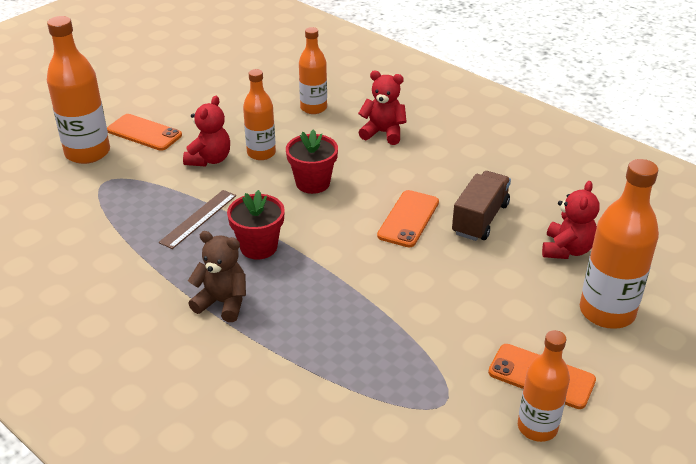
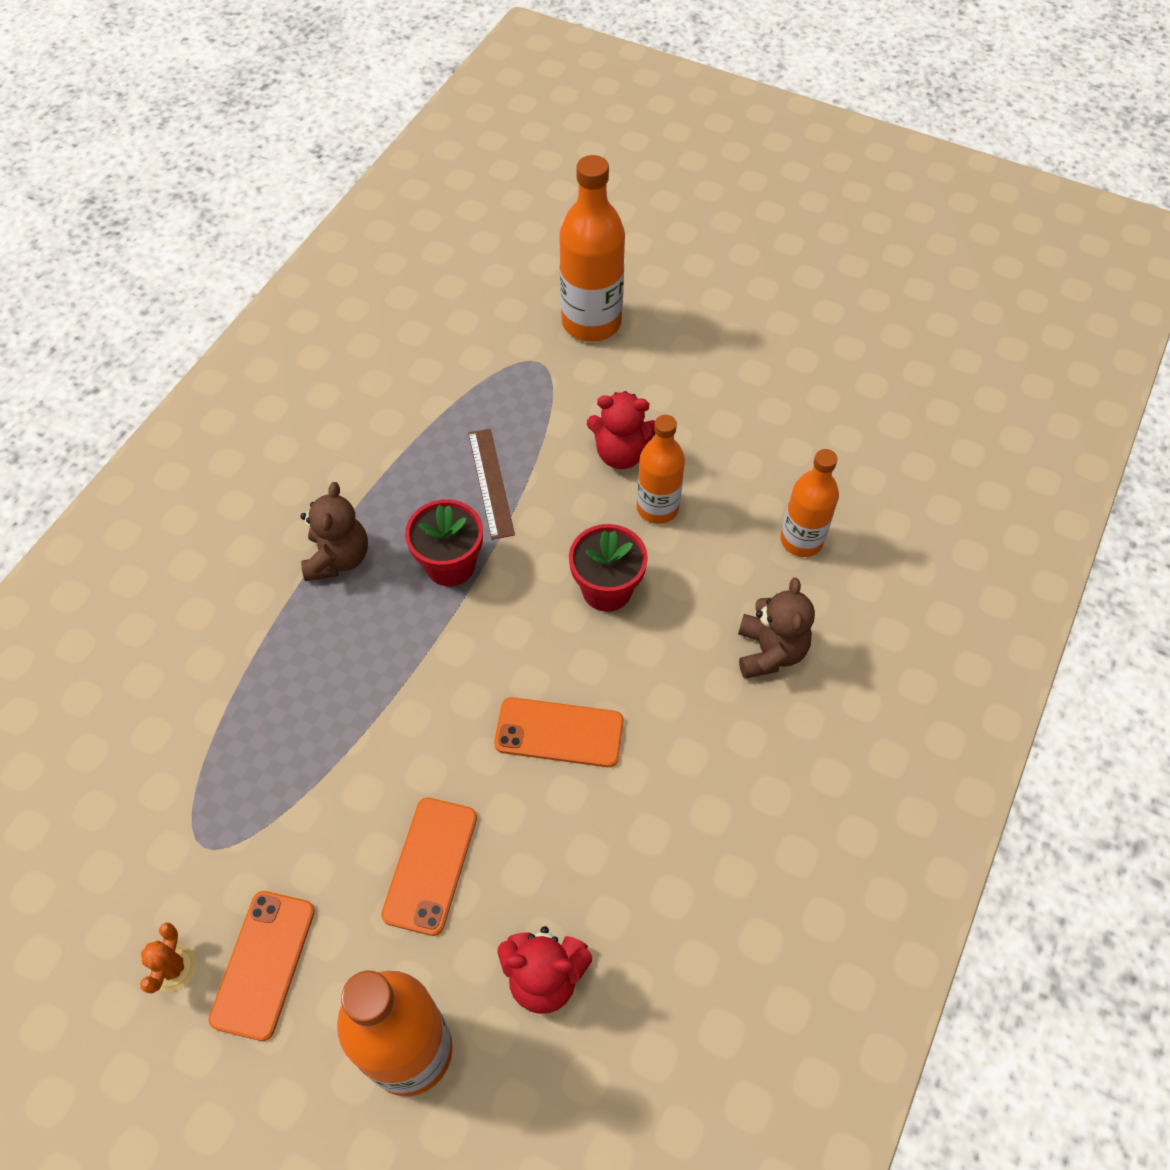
camera: 75 degrees right, 20 degrees up
orange phone [107,114,182,151] -> orange phone moved to [381,798,477,936]
brown ruler [159,190,236,249] -> brown ruler turned 60 degrees clockwise [468,429,515,540]
red teddy bear [358,71,407,145] -> brown teddy bear [738,578,815,679]
brown truck [452,171,511,241] -> none
orange bottle [518,330,570,442] -> orange cactus [140,923,196,994]

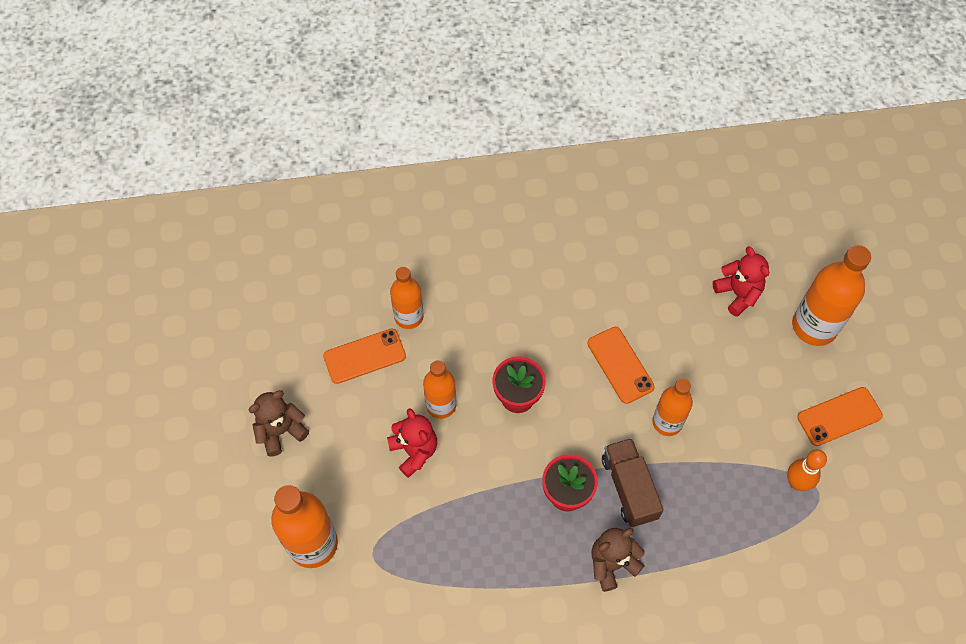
camera: 125 degrees left, 5 degrees up
orange cactus [140,923,196,994] -> none
orange phone [381,798,477,936] -> orange phone moved to [323,329,406,384]
brown ruler [468,429,515,540] -> none
brown teddy bear [738,578,815,679] -> brown teddy bear moved to [249,390,309,457]
none -> brown truck [602,438,663,527]
none -> orange bottle [652,379,693,436]
none -> orange bowling pin [787,449,827,491]

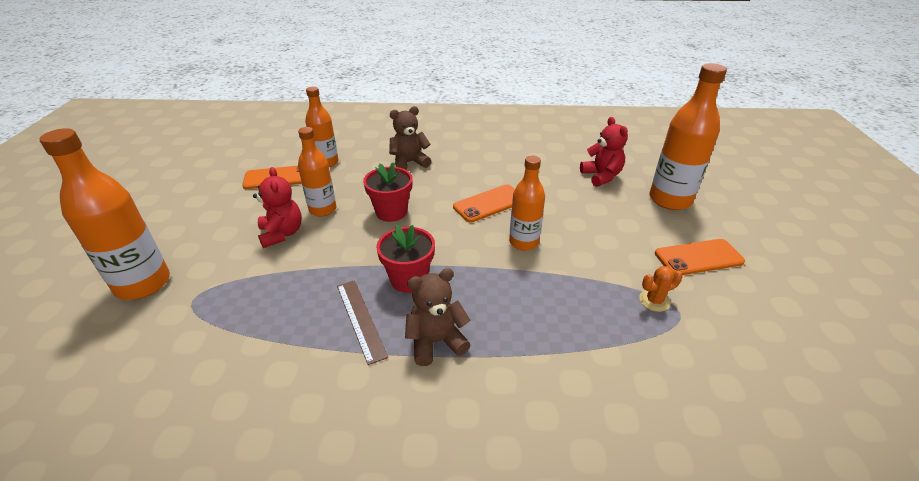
camera: 10 degrees right, 25 degrees down
brown teddy bear [249,390,309,457] -> brown teddy bear moved to [389,106,431,170]
orange phone [587,327,655,404] -> orange phone turned 75 degrees clockwise [453,184,515,223]
brown truck [602,438,663,527] -> none
orange bowling pin [787,449,827,491] -> orange cactus [639,266,682,312]
none -> brown ruler [337,280,388,365]

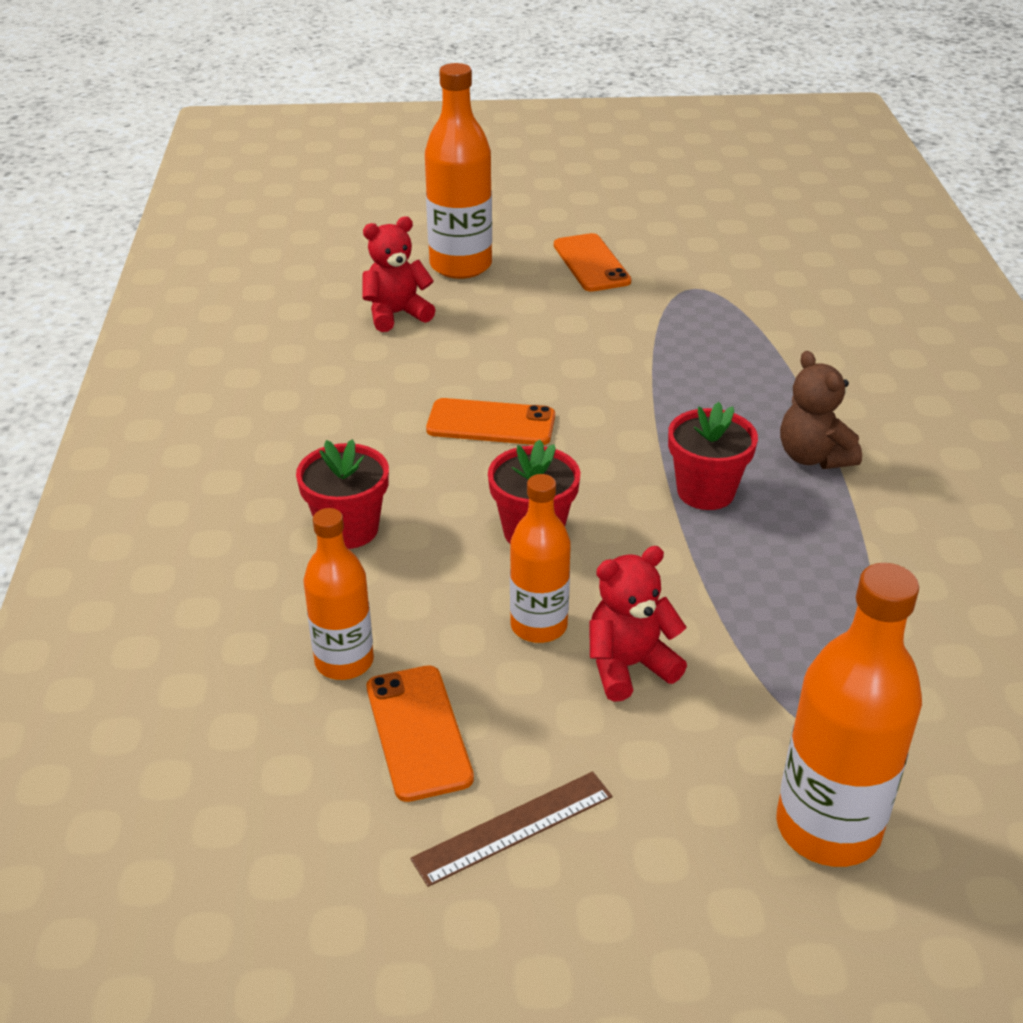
camera: 95 degrees left, 0 degrees up
brown ruler [337,280,388,365] -> brown ruler moved to [410,771,613,887]
brown teddy bear [389,106,431,170] -> red flower pot [296,439,389,549]
orange phone [453,184,515,223] -> orange phone turned 45 degrees counterclockwise [426,398,555,445]
orange bottle [509,155,545,251] -> none
orange cactus [639,266,682,312] -> none

